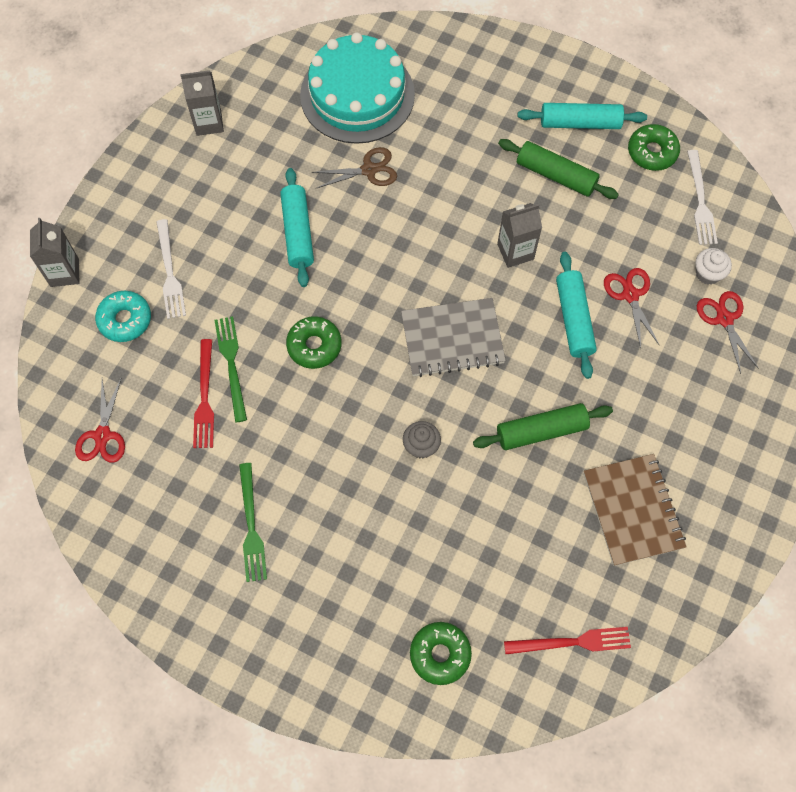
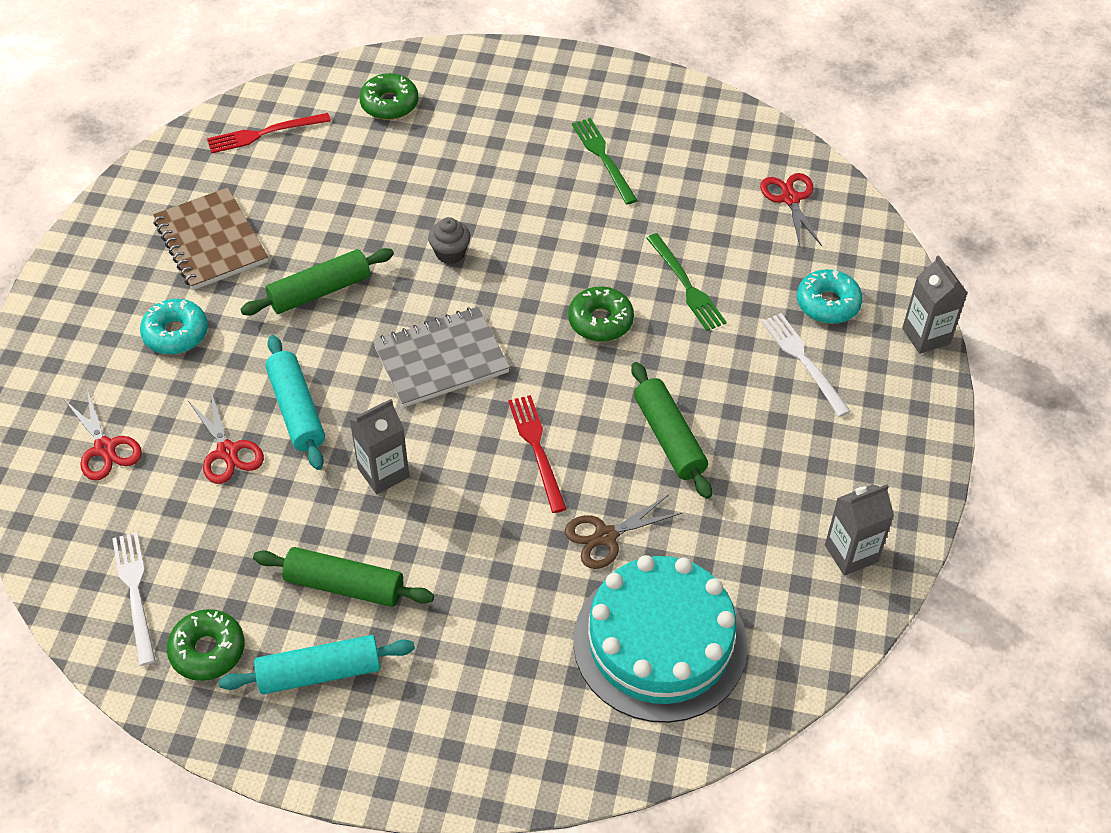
camera: 165 degrees right, 15 degrees down
red fork [193,339,214,448] -> red fork moved to [508,395,566,513]
turquoise rolling pin [280,168,314,287] -> green rolling pin [631,362,712,499]
white cupcake [695,248,732,285] -> none
none -> turquoise donut [140,299,208,354]

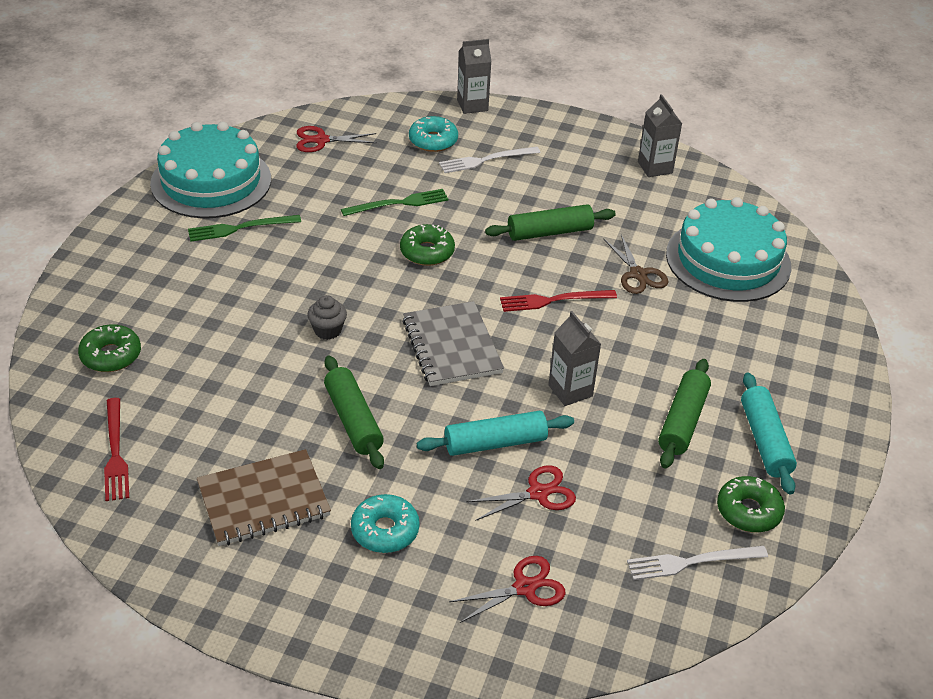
camera: 85 degrees left, 10 degrees down
none -> turquoise cake [150,121,271,218]

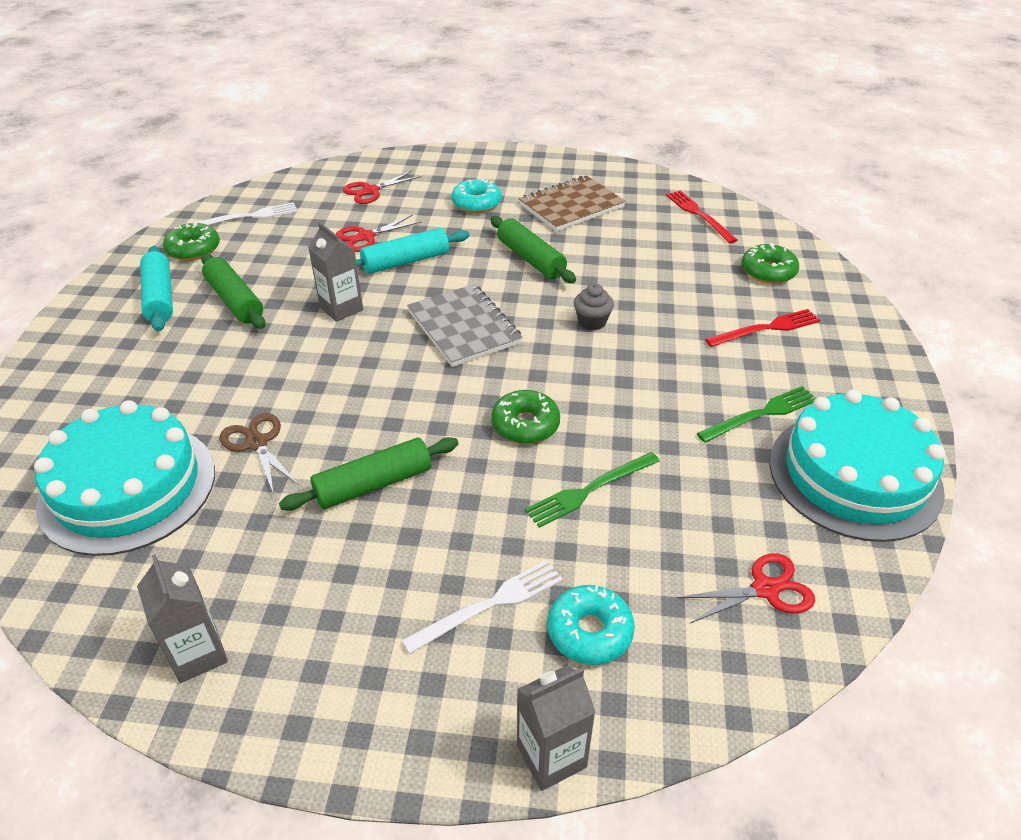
camera: 170 degrees right, 0 degrees up
red fork [500,290,617,312] -> red fork moved to [705,309,820,347]
green rolling pin [658,359,711,469] -> green rolling pin turned 45 degrees counterclockwise [201,254,265,329]

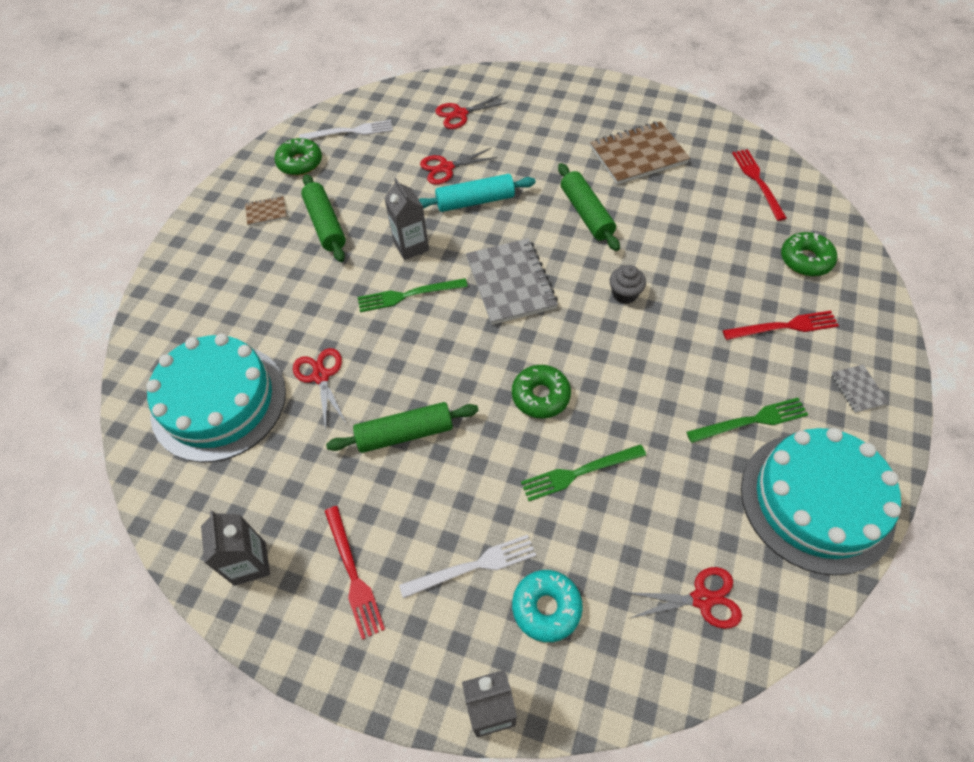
camera: 15 degrees right, 15 degrees up
turquoise rolling pin [140,246,173,332] -> brown notebook [245,196,287,226]
brown scissors [220,413,299,494] -> red scissors [293,348,347,429]
turquoise donut [451,178,502,213] -> none
none -> red fork [325,506,385,640]
none -> green fork [358,278,468,312]
none -> grey notebook [831,364,889,413]

